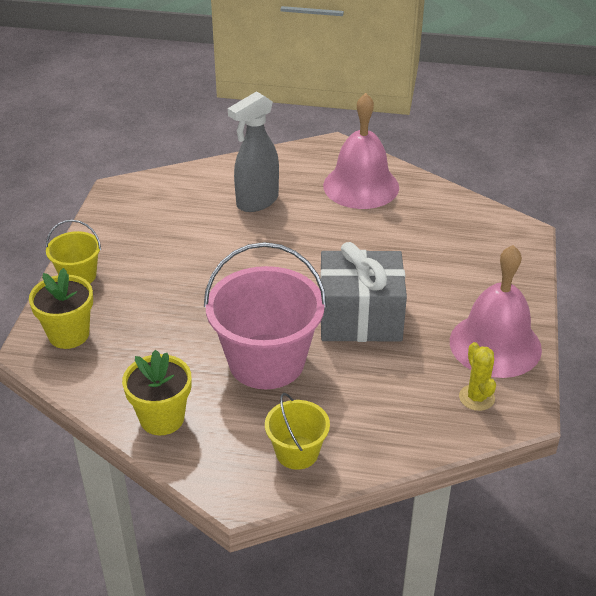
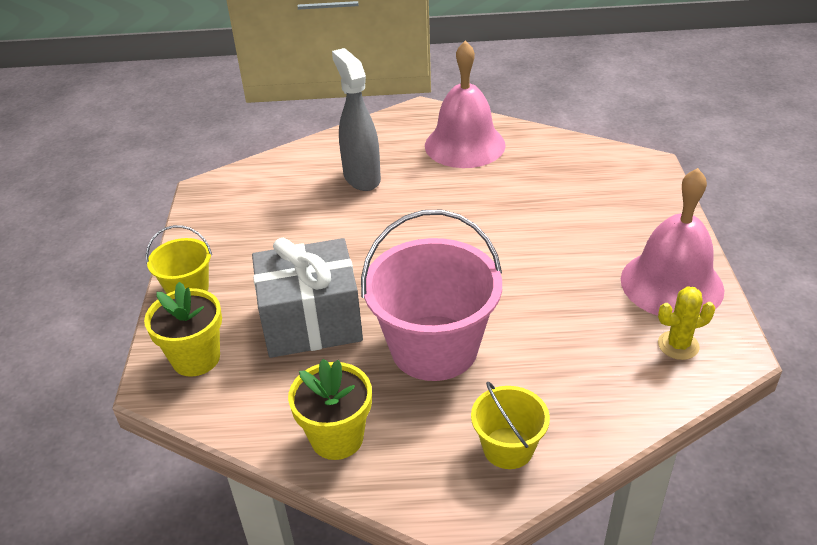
camera: 10 degrees left, 0 degrees up
grey spray bottle [228,91,279,212] -> grey spray bottle turned 120 degrees clockwise [332,48,381,191]
grey gift [320,242,407,342] -> grey gift moved to [252,238,363,358]
yellow cactus [459,342,496,411] -> yellow cactus turned 75 degrees counterclockwise [658,286,715,360]

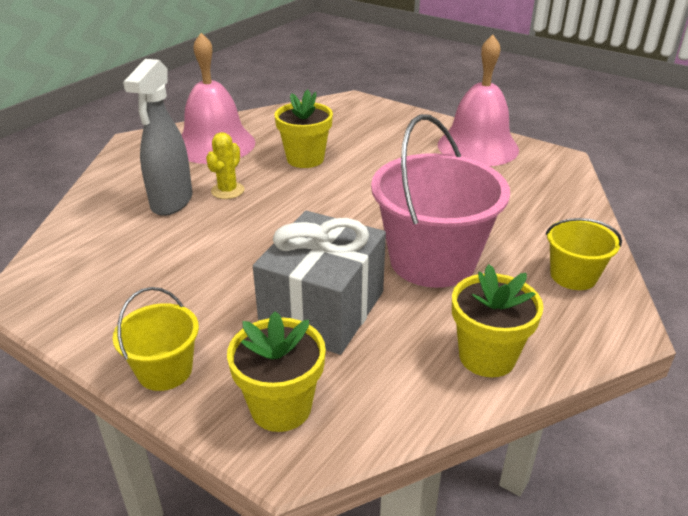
camera: 55 degrees left, 5 degrees down
grey spray bottle [332,48,381,191] -> grey spray bottle turned 90 degrees counterclockwise [123,59,192,216]
yellow cactus [658,286,715,360] -> yellow cactus moved to [206,132,245,199]
none -> yellow flower pot [274,90,333,168]

